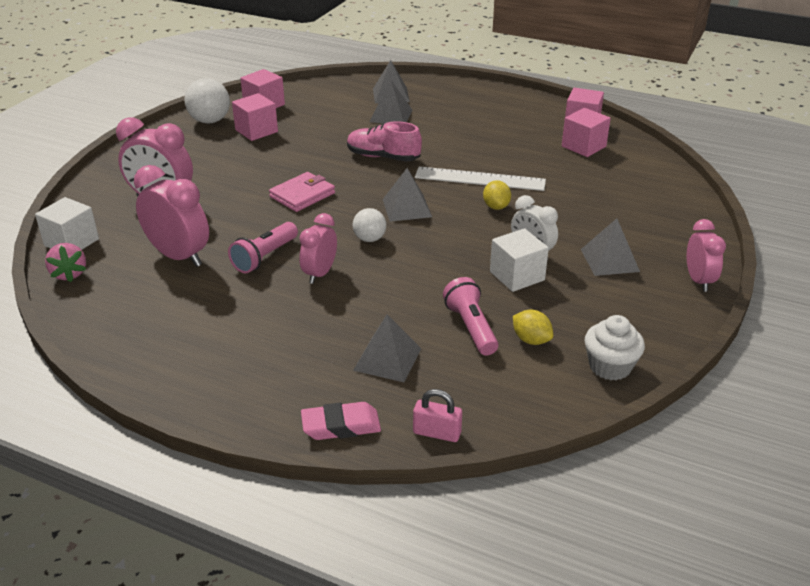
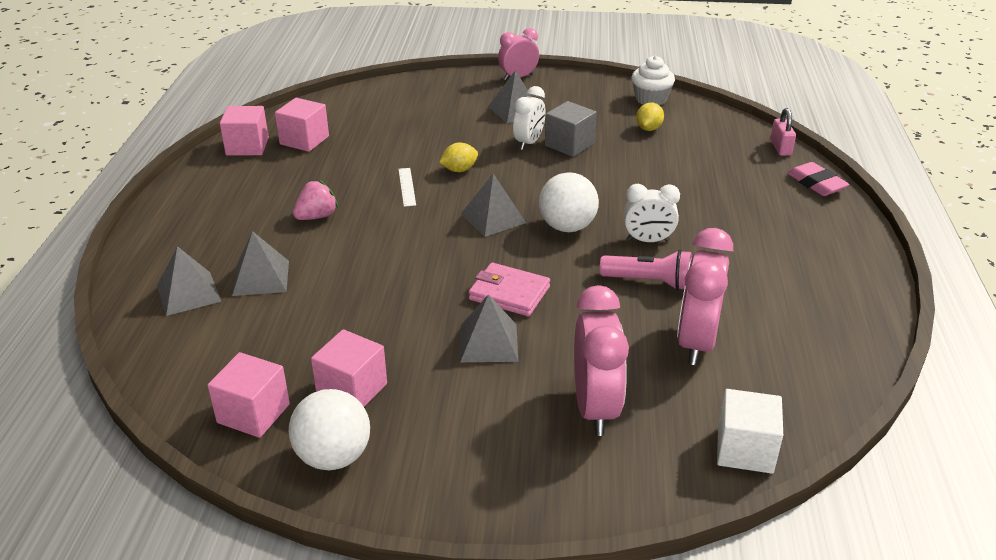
camera: 110 degrees left, 0 degrees up
pink strawberry [45,243,86,282] -> pink strawberry moved to [293,180,338,220]
pink clock [299,213,337,284] -> white clock [624,184,680,242]
pink shoe [347,121,422,162] -> none
white ball [353,208,386,242] -> white ball [539,172,599,232], size x1.61
grey pyramid [353,315,421,382] -> grey pyramid moved to [460,294,518,362]
white ruler [415,167,546,191] -> white ruler [398,168,416,207], size x0.49
pink flashlight [443,277,498,356] -> none
white cube [490,228,549,292] -> grey cube [545,101,597,157]

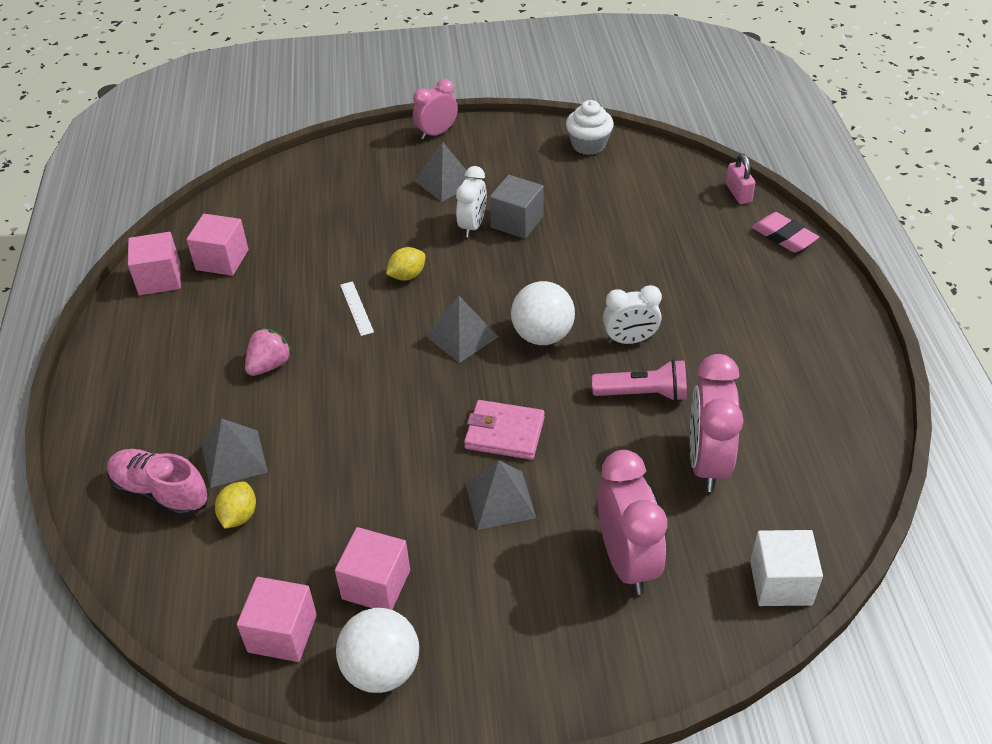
camera: 10 degrees left, 10 degrees up
grey pyramid [157,246,221,316] -> pink shoe [107,449,209,517]
yellow lemon [636,102,664,131] -> yellow lemon moved to [215,482,256,529]

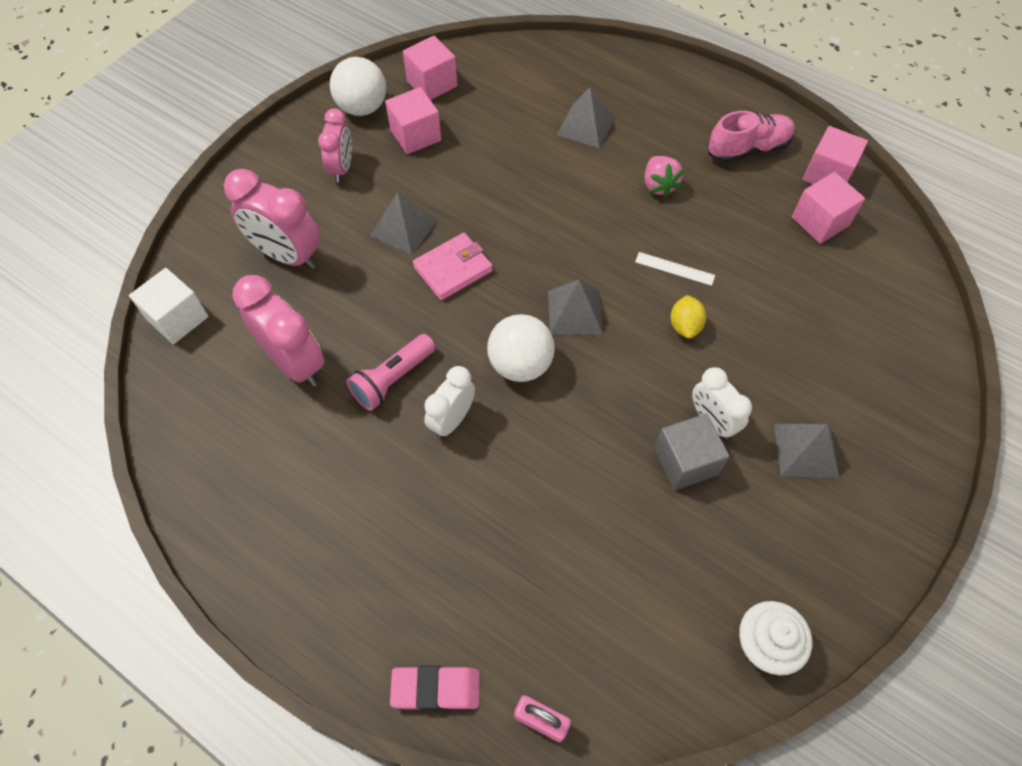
camera: 130 degrees right, 15 degrees up
pink shoe [107,449,209,517] -> pink shoe moved to [708,111,795,163]
yellow lemon [215,482,256,529] -> none
pink clock [413,79,458,140] -> pink clock moved to [318,108,352,182]

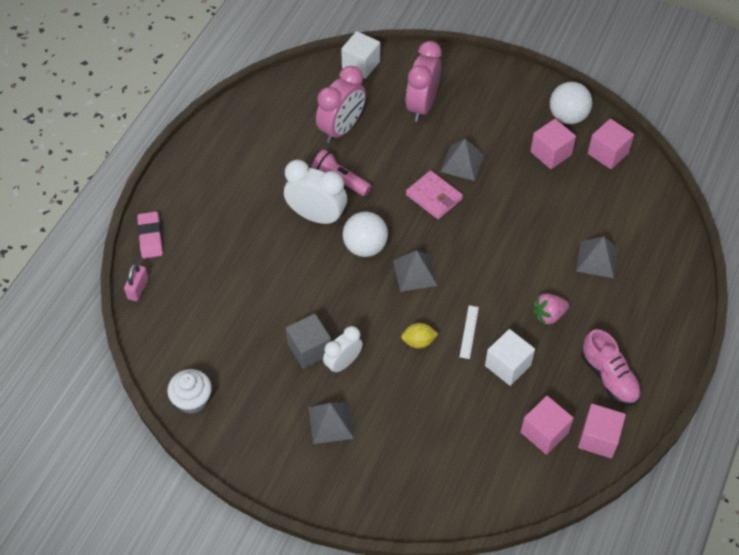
camera: 80 degrees right, 5 degrees down
pink clock [318,108,352,182] -> none
white clock [424,366,475,438] -> white clock [284,160,347,225], size x1.58
none -> white cube [485,329,535,386]

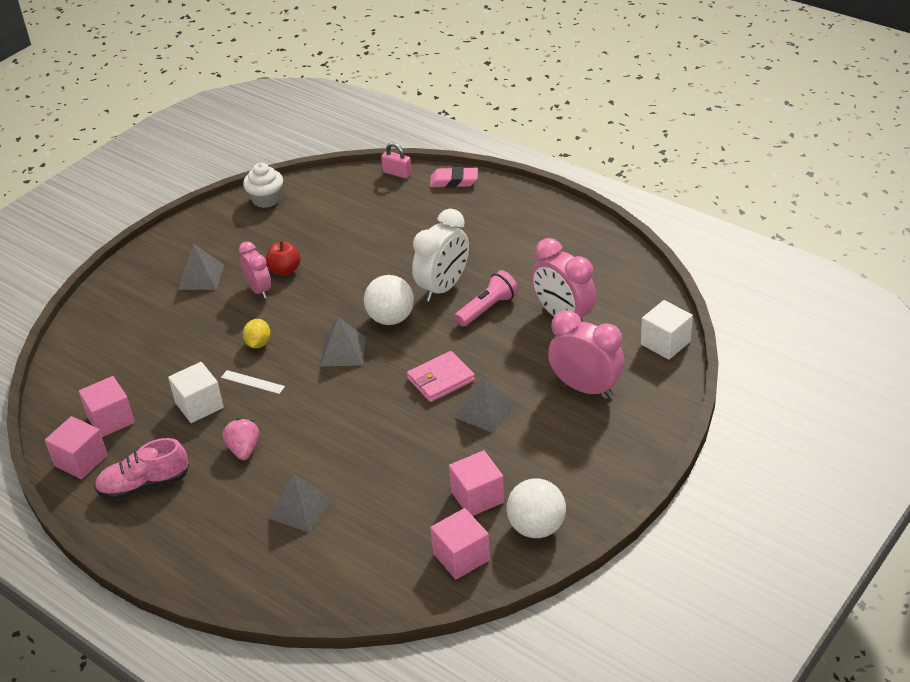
camera: 105 degrees right, 15 degrees down
grey cube [286,314,331,369] -> red apple [266,240,300,275]
white clock [323,326,363,374] -> pink clock [239,241,271,299]

